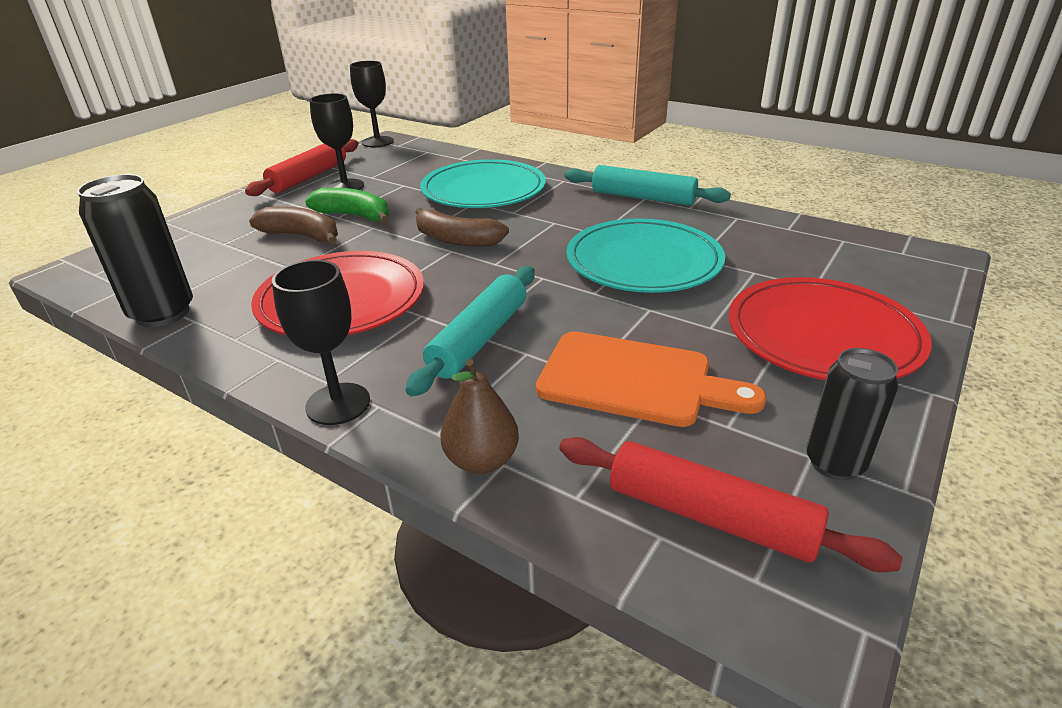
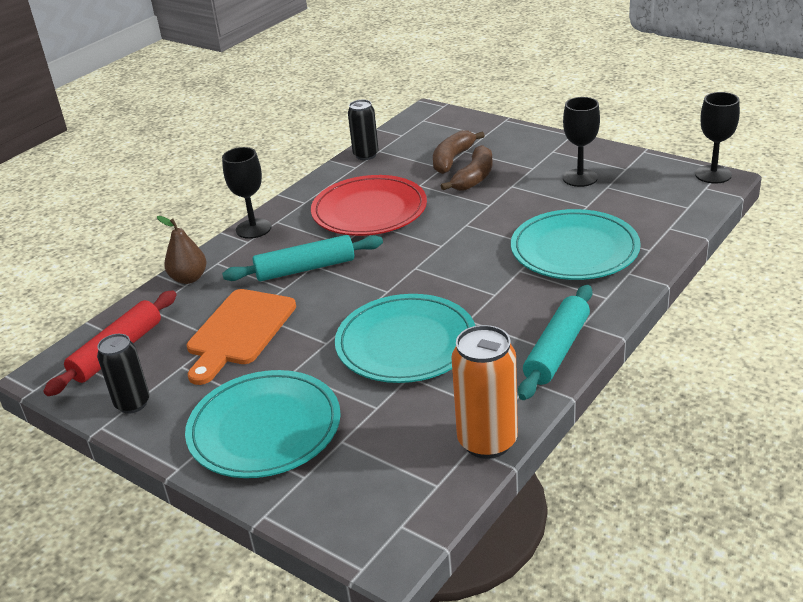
camera: 95 degrees right, 0 degrees up
black can [77,174,193,327] -> black can [348,100,379,160], size x0.66
red rolling pin [245,139,358,196] -> none
green banana [305,188,389,223] -> none
turquoise rolling pin [405,266,535,397] -> turquoise rolling pin turned 45 degrees counterclockwise [222,235,383,281]
brown banana [415,208,509,247] -> brown banana moved to [433,130,485,174]
red plate [729,277,932,380] -> turquoise plate [185,370,341,478]
none -> orange can [451,325,518,459]

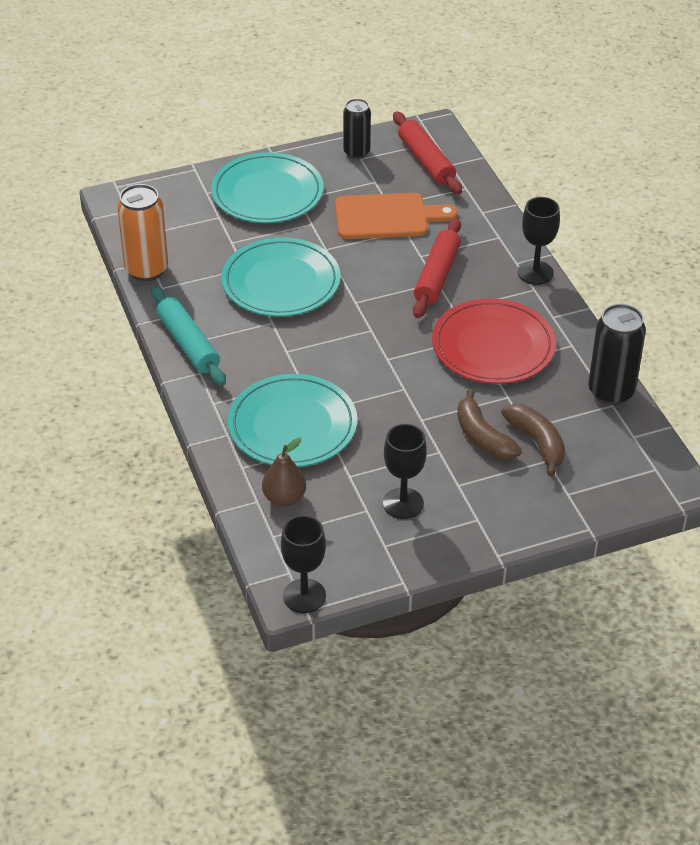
camera: 120 degrees right, 10 degrees up
brown pear [157,216,207,284] -> brown pear moved to [262,438,306,507]
orange cutting board [187,289,296,385] -> orange cutting board turned 120 degrees clockwise [335,193,458,239]
turquoise rolling pin [222,235,383,281] -> red rolling pin [413,218,461,318]
black can [348,100,379,160] -> black can [588,304,646,405], size x1.51

